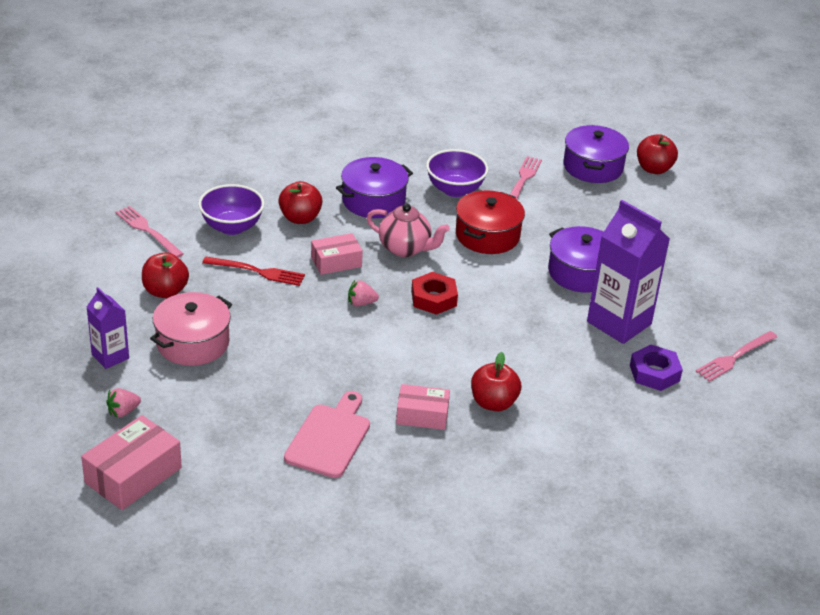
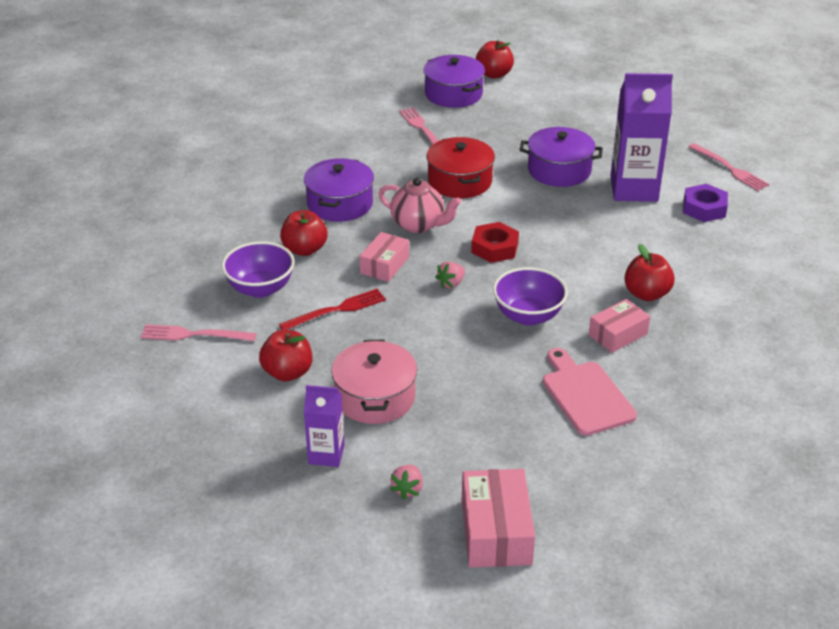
camera: 40 degrees left, 0 degrees up
pink teapot [366,203,450,257] -> pink teapot turned 45 degrees clockwise [379,177,461,233]
purple bowl [426,149,489,197] -> purple bowl moved to [493,267,568,326]
pink fork [696,331,777,382] -> pink fork turned 45 degrees counterclockwise [689,143,769,191]

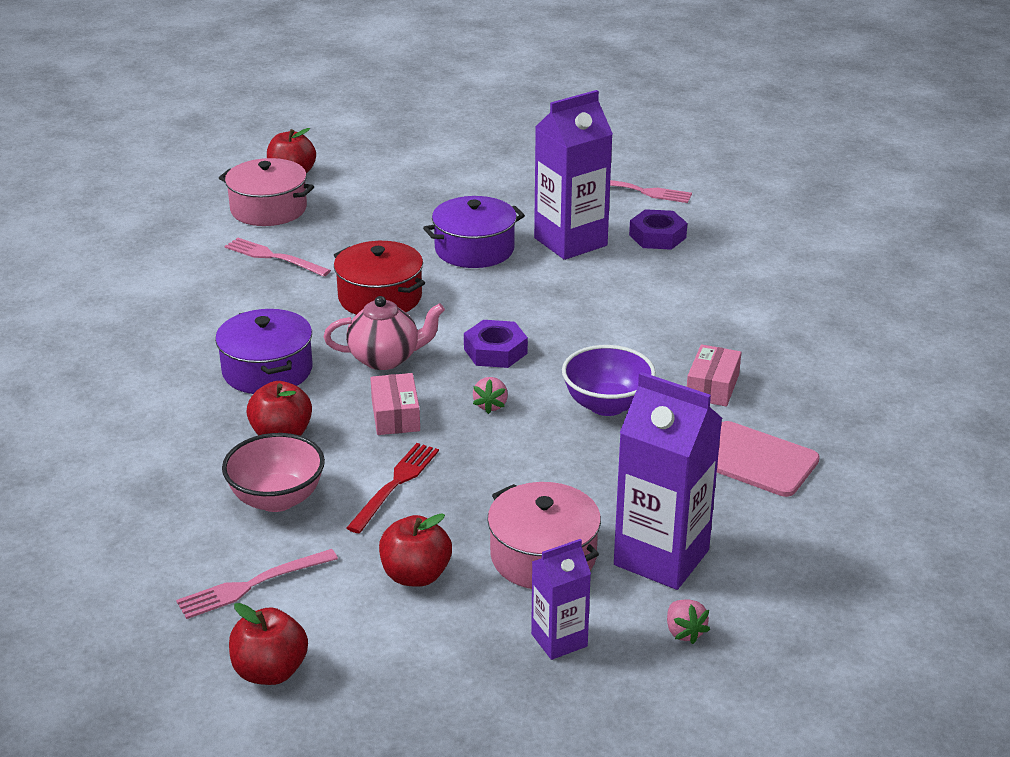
camera: 35 degrees left, 5 degrees down
purple bowl [222,241,295,298] -> pink bowl [222,433,325,512]
purple pot [423,55,485,108] -> pink pot [219,158,314,226]
pink box [462,469,535,568] -> none
red nut [471,222,519,263] -> purple nut [464,320,528,368]
red apple [624,244,675,301] -> red apple moved to [229,603,308,685]
none -> purple carton [614,372,722,590]

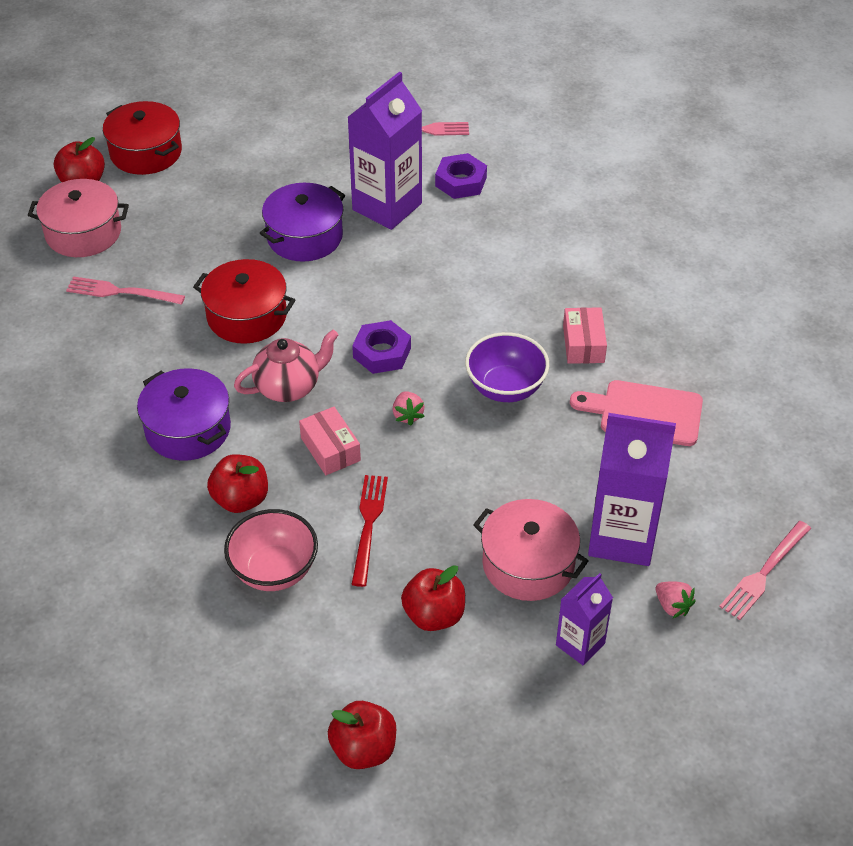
camera: 20 degrees left, 15 degrees up
pink fork [176,549,338,619] -> pink fork moved to [719,521,811,620]
none -> red pot [103,101,182,175]

